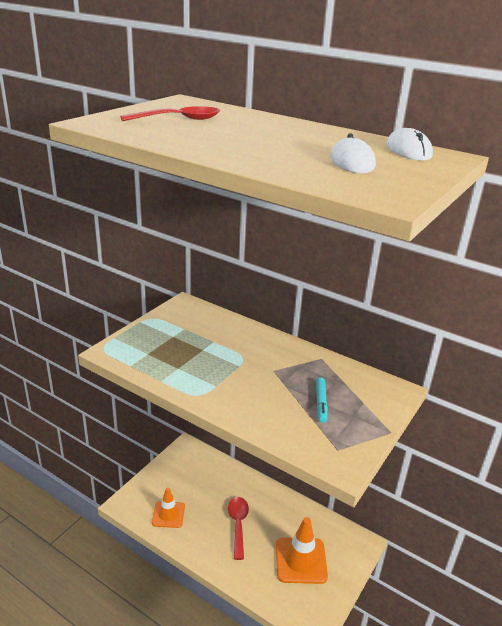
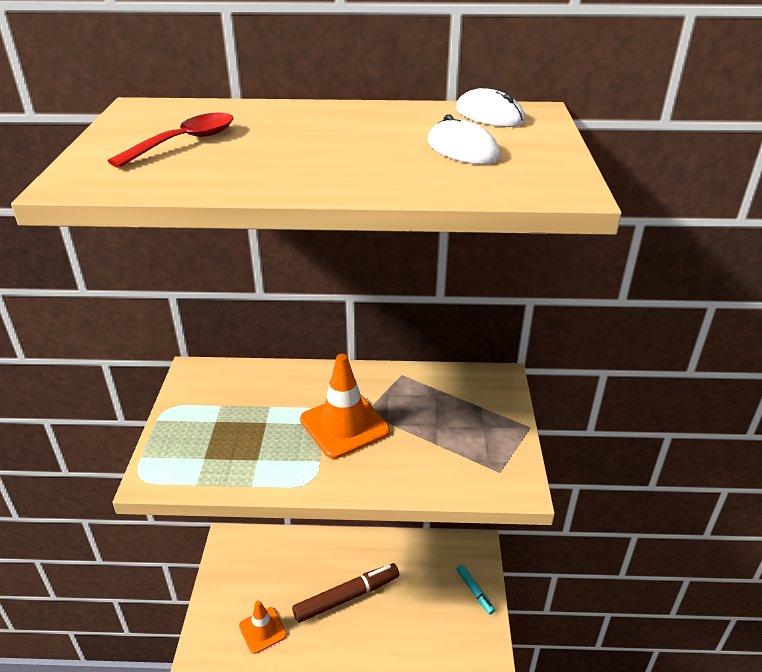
camera: 30 degrees left, 5 degrees up
red spoon [228,497,249,560] -> brown marker [292,563,399,623]
orange traffic cone [276,517,328,584] -> orange traffic cone moved to [300,354,390,459]
turquoise marker [316,377,328,423] -> turquoise marker moved to [456,565,495,615]

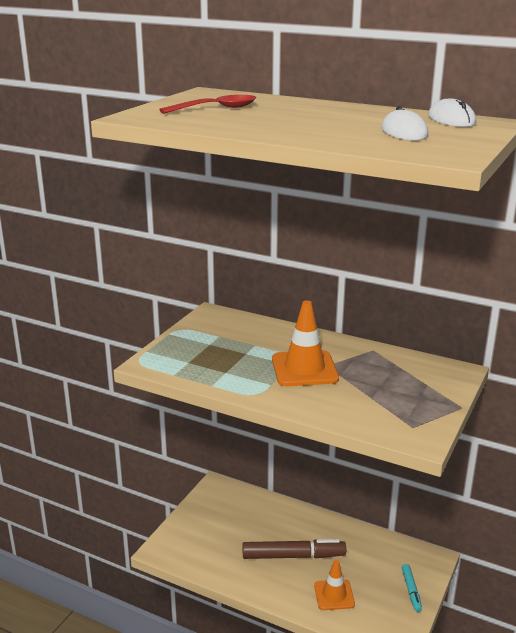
camera: 25 degrees right, 10 degrees down
orange traffic cone [239,600,287,654] -> orange traffic cone moved to [314,560,355,610]

